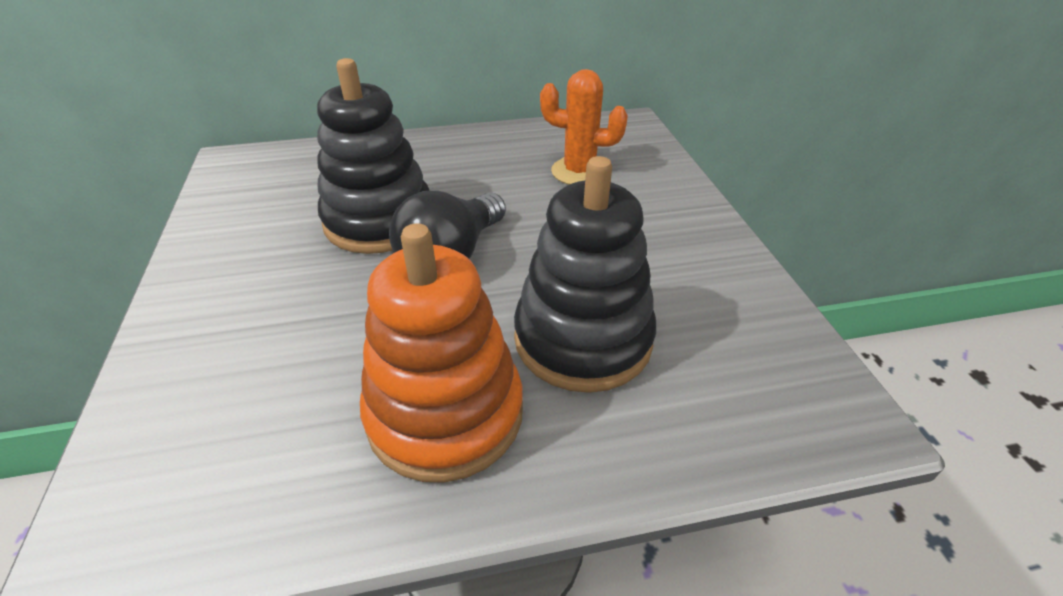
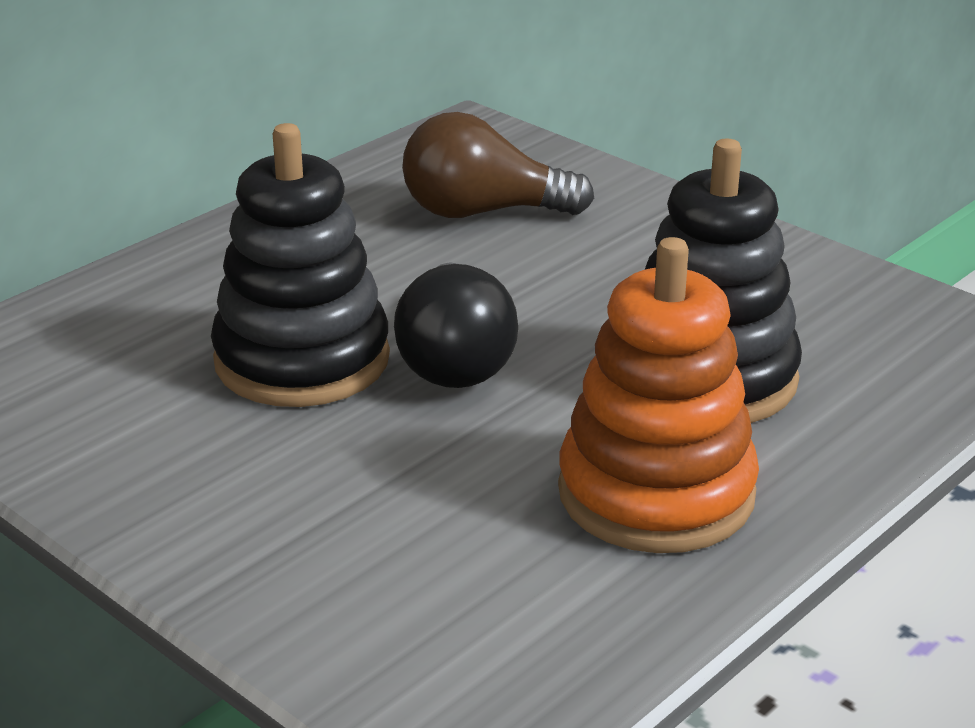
camera: 35 degrees left, 10 degrees down
orange cactus [540,69,628,185] -> brown light bulb [402,112,594,218]

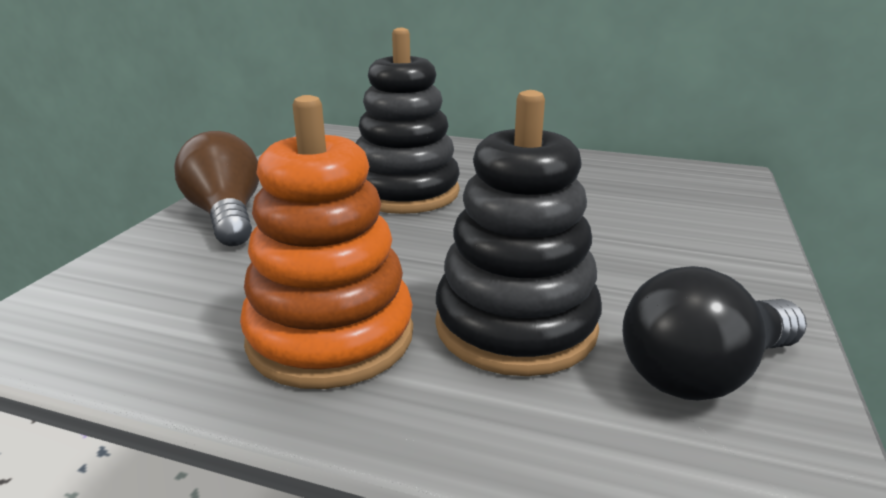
camera: 65 degrees right, 5 degrees down
black light bulb [394,262,518,388] -> black light bulb moved to [622,266,807,400]
brown light bulb [402,112,594,218] -> brown light bulb moved to [174,131,259,246]

